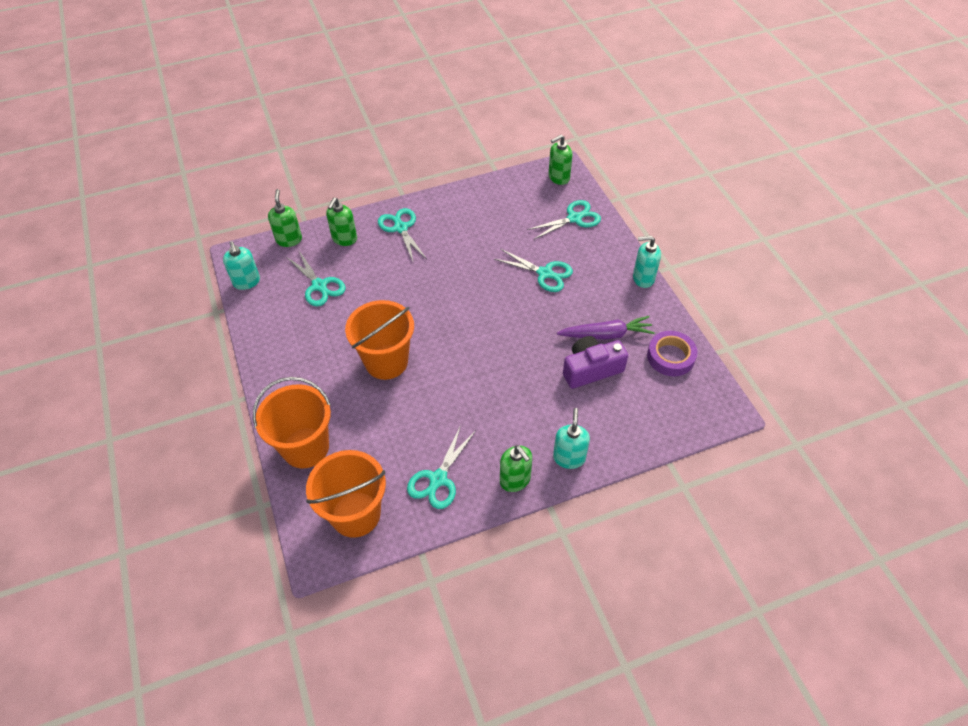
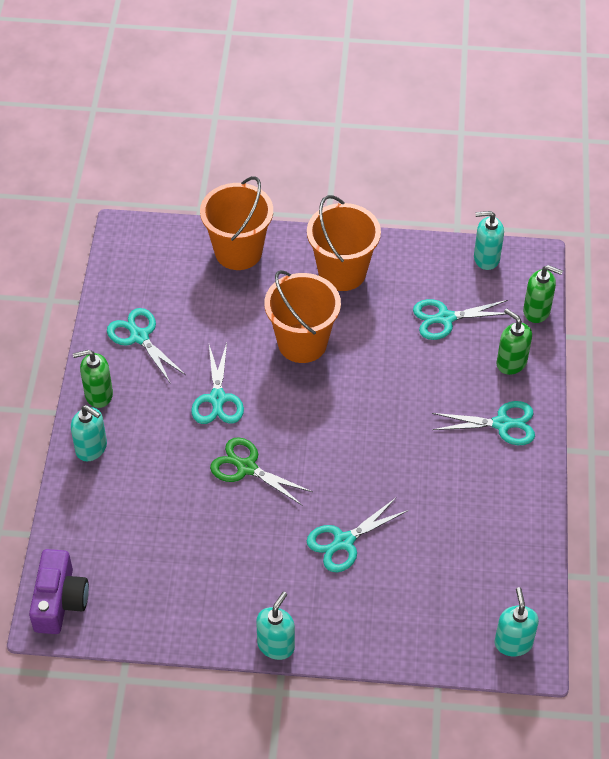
camera: 115 degrees right, 0 degrees up
orange bucket [306,450,386,538] -> orange bucket moved to [307,195,381,291]
turquoise scissors [527,200,601,239] -> turquoise scissors moved to [191,343,244,424]
green soap dispenser [548,135,573,185] -> turquoise soap dispenser [495,587,539,656]
purple carrot [557,316,655,340] -> none
purple camera [563,336,628,389] -> purple camera moved to [29,549,89,634]
purple tape [647,331,698,376] -> none
none -> green scissors [210,437,313,506]

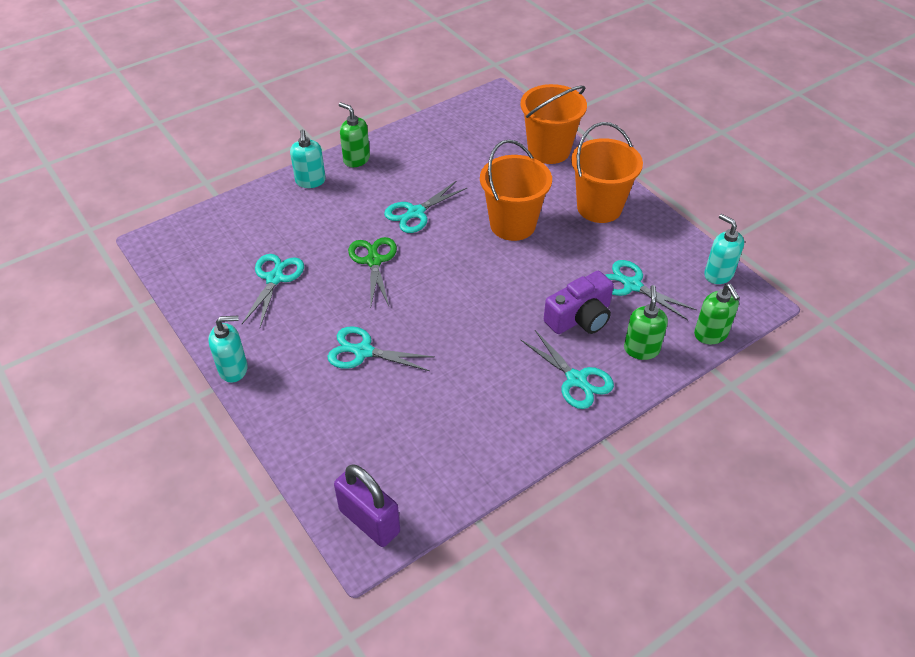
camera: 50 degrees right, 5 degrees down
purple camera [29,549,89,634] -> purple camera moved to [544,271,614,334]
turquoise scissors [107,308,186,384] -> turquoise scissors moved to [242,254,304,327]
turquoise soap dispenser [495,587,539,656] -> purple padlock [334,464,400,547]

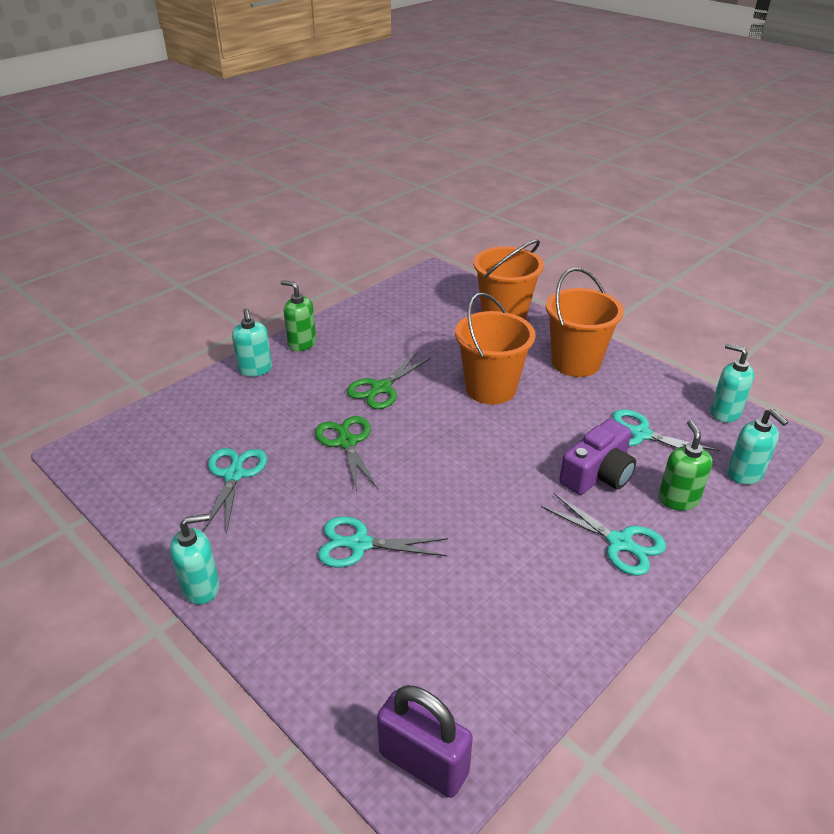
camera: 10 degrees left, 10 degrees down
turquoise scissors [384,181,467,233] -> green scissors [347,353,431,409]
green soap dispenser [694,284,740,344] -> turquoise soap dispenser [727,409,788,485]

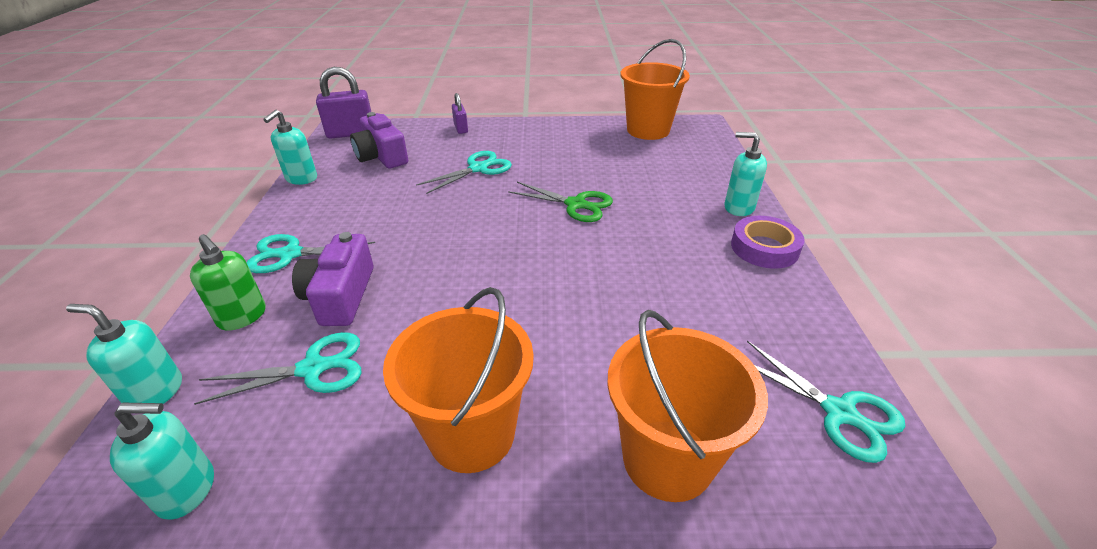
camera: 135 degrees right, 0 degrees up
turquoise soap dispenser [170,513,220,605] -> turquoise soap dispenser moved to [263,110,317,185]
turquoise scissors [203,448,267,534] -> turquoise scissors moved to [747,341,905,463]
green soap dispenser [280,280,316,351] -> purple tape [731,216,805,269]
green scissors [347,353,431,409] -> none
orange bucket [455,292,536,404] -> orange bucket moved to [620,39,690,140]
none -> purple camera [350,112,408,169]
none -> purple padlock [452,93,468,134]

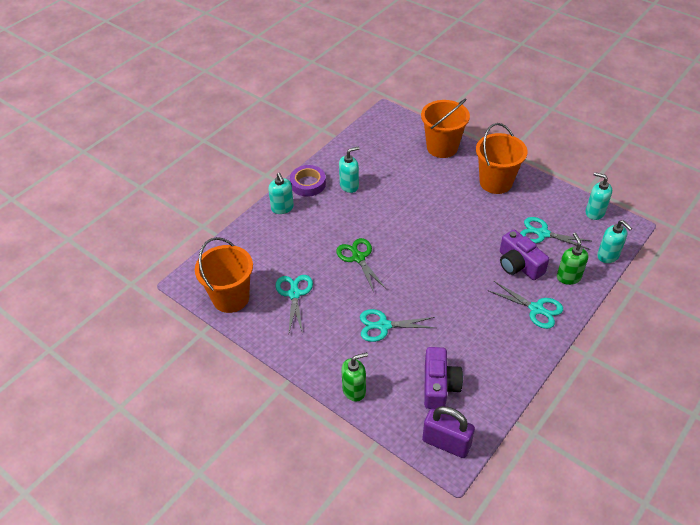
camera: 140 degrees left, 10 degrees up
turquoise soap dispenser [263,110,317,185] -> turquoise soap dispenser moved to [339,146,360,193]
purple camera [292,232,374,326] -> purple camera turned 105 degrees clockwise [500,230,549,280]
purple padlock [452,93,468,134] -> green soap dispenser [341,352,368,402]
turquoise scissors [747,341,905,463] -> turquoise scissors moved to [275,275,313,333]

